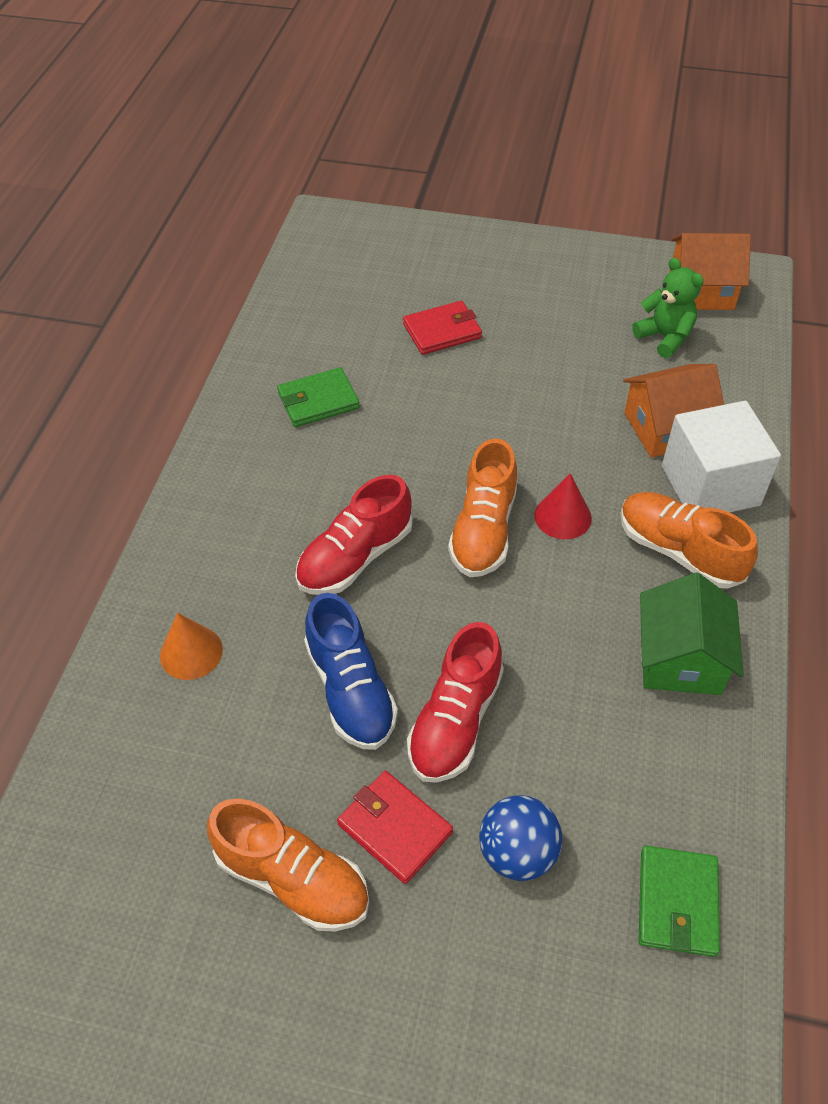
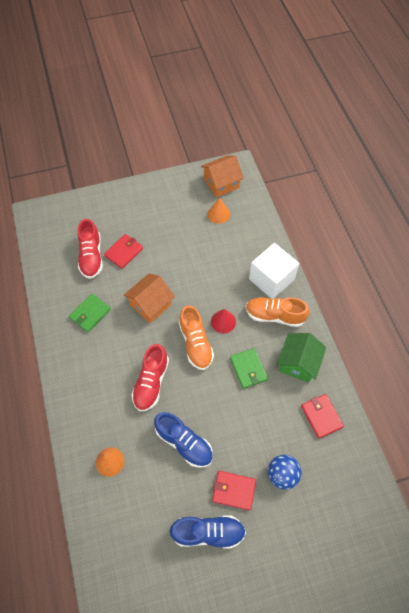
camera: 30 degrees left, 10 degrees up
orange shoe [207,799,369,931] -> blue shoe [170,515,246,549]
red shoe [407,622,504,783] -> red shoe moved to [77,219,103,279]
orange house [623,364,724,458] -> orange house moved to [124,274,175,323]
green teddy bear [632,258,704,358] -> orange cone [208,198,230,224]
green wallet [639,846,720,957] -> green wallet moved to [230,348,268,389]
green house [640,573,744,695] -> green house turned 45 degrees clockwise [277,333,326,383]
none -> red wallet [301,394,344,439]

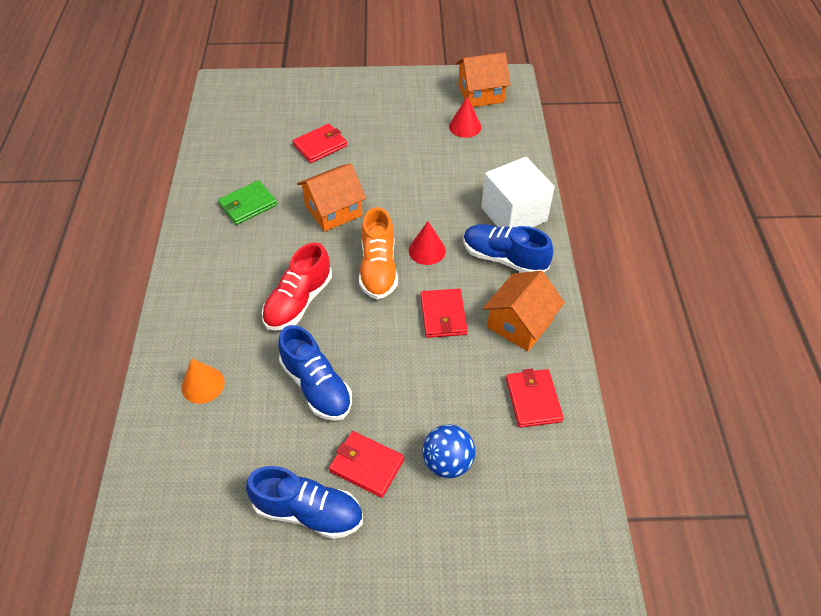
camera: 15 degrees right, 10 degrees down
red shoe [77,219,103,279] -> none
orange cone [208,198,230,224] -> red cone [449,96,481,138]
green wallet [230,348,268,389] -> red wallet [420,289,468,338]
orange shoe [245,297,310,327] -> blue shoe [463,224,553,273]
green house [277,333,326,383] -> orange house [483,271,565,351]

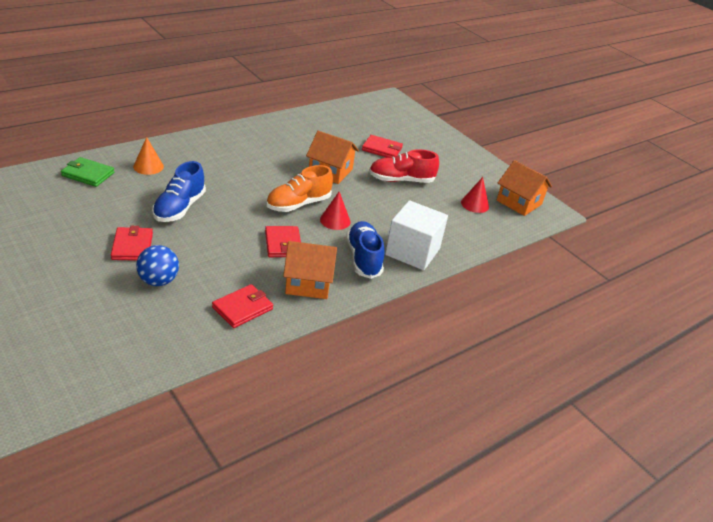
camera: 50 degrees right, 15 degrees down
green wallet [218,180,277,225] -> green wallet moved to [61,157,115,187]
blue shoe [246,466,363,539] -> none
red shoe [262,242,332,331] -> red shoe moved to [369,149,439,183]
red wallet [420,289,468,338] -> red wallet turned 60 degrees counterclockwise [265,226,301,257]

